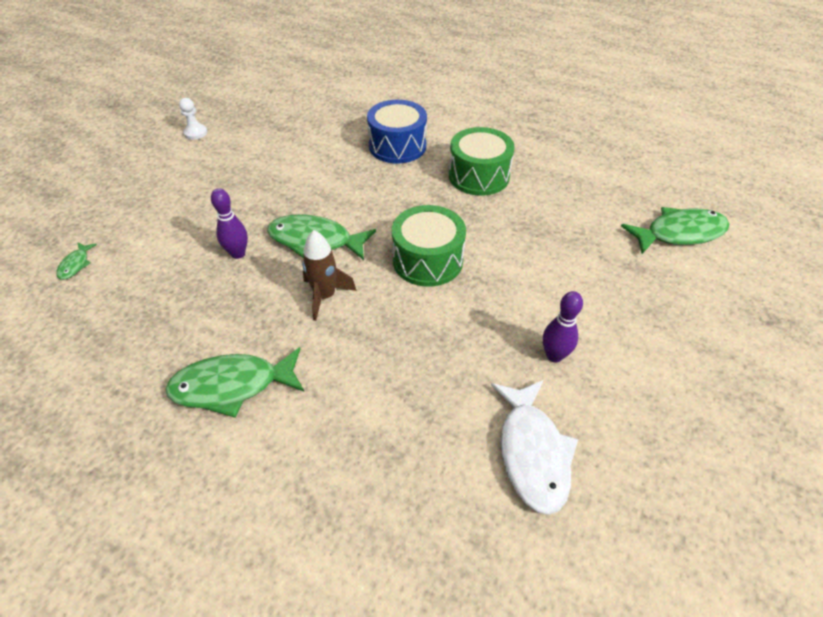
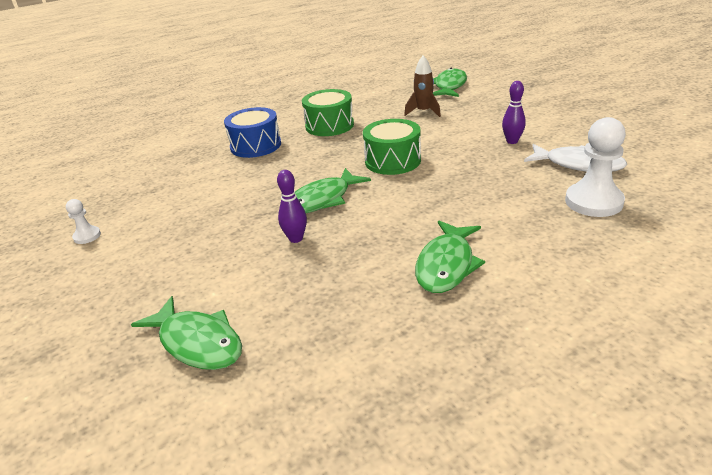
camera: 55 degrees left, 15 degrees down
green fish [56,242,97,280] -> green fish [131,296,242,370], size x2.13
brown rocket [302,230,357,321] -> brown rocket moved to [404,55,441,117]
none -> white pawn [565,117,626,217]

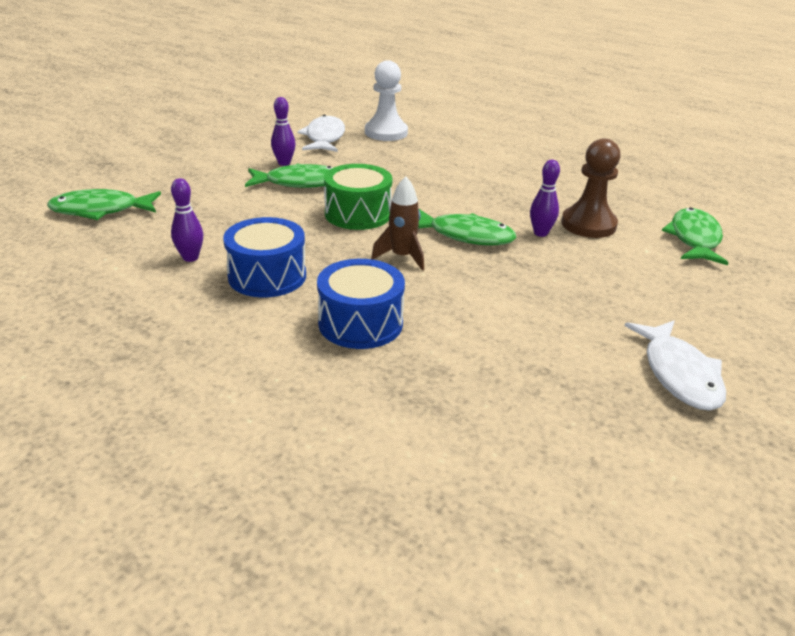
camera: 120 degrees left, 0 degrees up
white pawn [66,199,101,244] -> white fish [624,321,726,411]
green drum [302,89,354,136] -> blue drum [223,217,306,298]
brown rocket [404,55,441,117] -> brown rocket moved to [371,176,424,271]
green fish [415,221,485,293] -> green fish moved to [245,163,333,188]
none -> purple bowling pin [171,178,203,262]
none -> brown pawn [561,138,621,238]

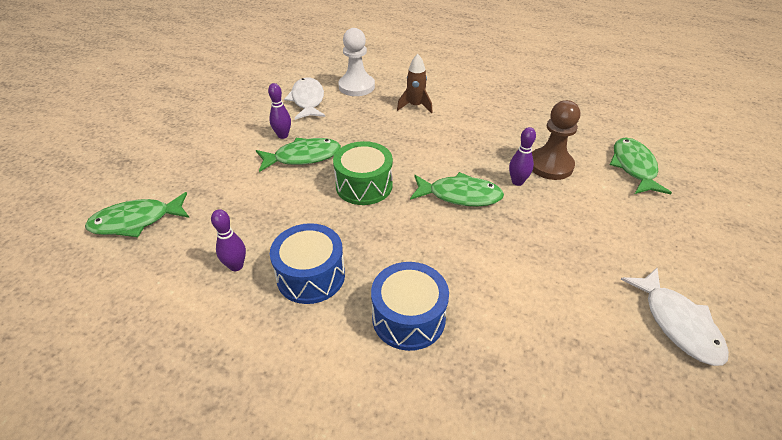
camera: 10 degrees left, 10 degrees up
brown rocket [371,176,424,271] -> brown rocket moved to [397,54,433,114]

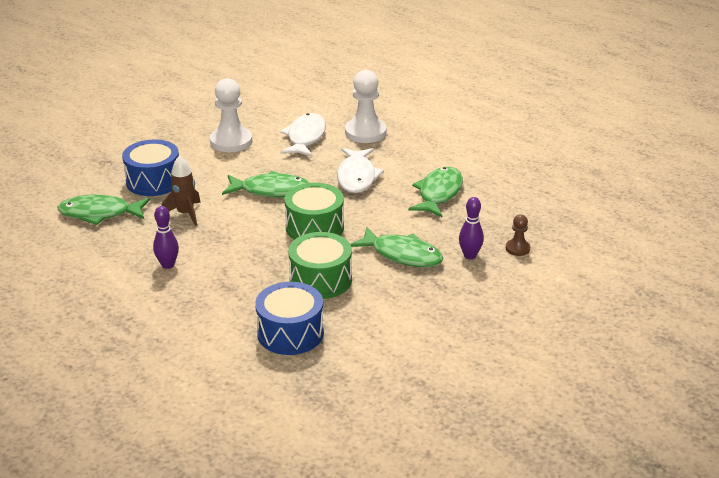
camera: 20 degrees right, 10 degrees down
purple bowling pin [268,83,291,139] -> none
blue drum [270,223,345,304] -> blue drum moved to [122,139,179,196]
brown rocket [397,54,433,114] -> brown rocket moved to [162,155,201,226]
brown pawn [532,100,580,180] -> brown pawn [506,214,530,256], size x0.50
green fish [610,138,672,194] -> green fish moved to [408,167,463,217]
white fish [621,268,729,366] -> white fish moved to [337,148,384,193]
none -> white pawn [210,78,252,152]
none -> green drum [288,232,352,299]

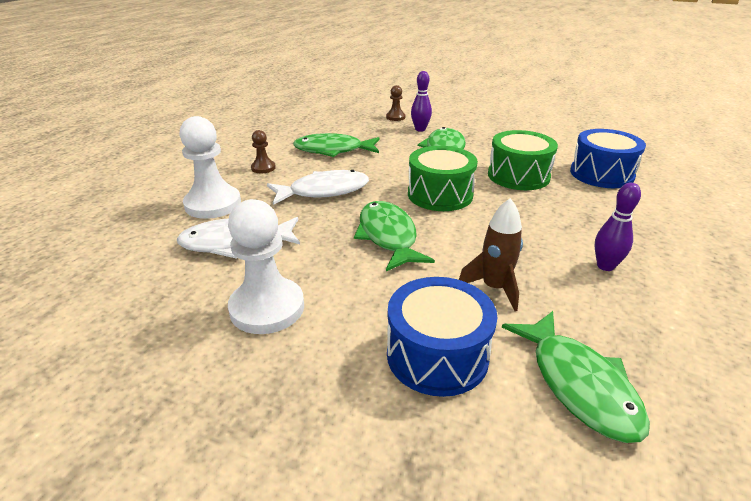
camera: 110 degrees left, 0 degrees up
none -> brown pawn [251,130,276,173]

